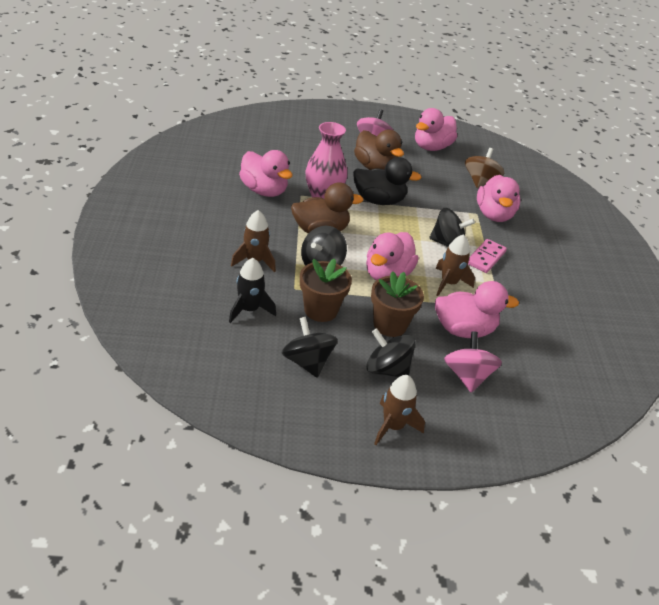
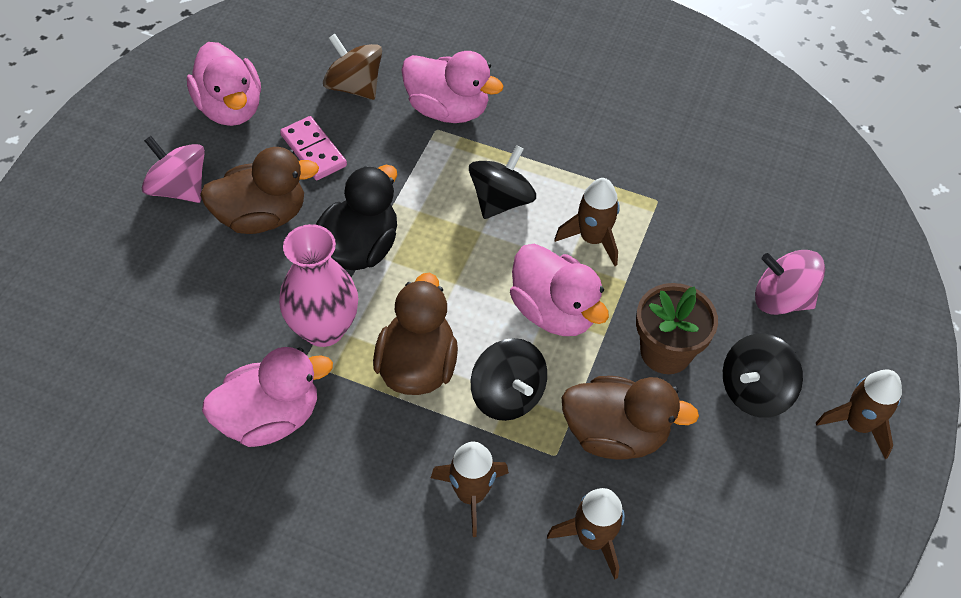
camera: 65 degrees left, 15 degrees up
black rocket [229,258,276,323] -> brown rocket [547,488,625,580]
black spinning top [281,317,338,377] -> none
brown flower pot [300,258,352,322] -> brown duck [562,376,699,460]
pink duck [435,281,519,338] -> none
pink domino [468,239,507,273] -> pink domino moved to [280,116,347,180]

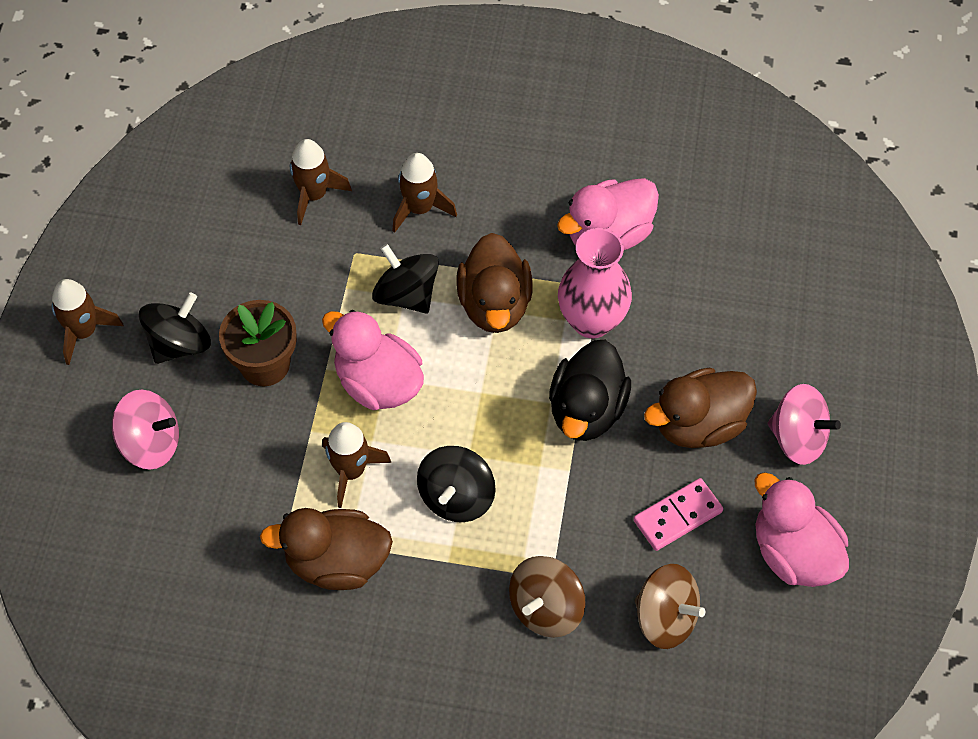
camera: 170 degrees right, 5 degrees up
pink domino [280,116,347,180] -> pink domino turned 75 degrees counterclockwise [633,478,723,551]
pink duck [401,51,503,123] -> brown spinning top [509,556,586,638]
brown duck [562,376,699,460] -> brown duck moved to [260,508,393,590]

